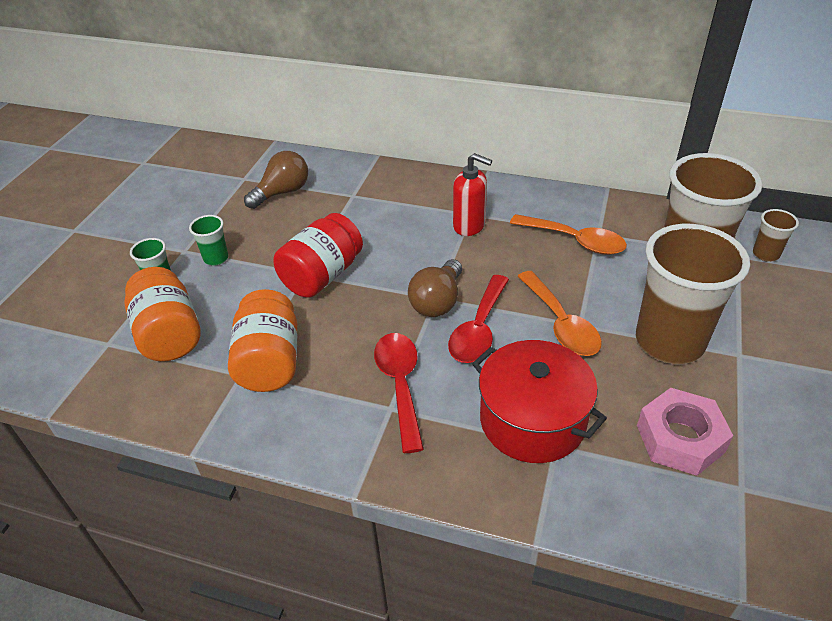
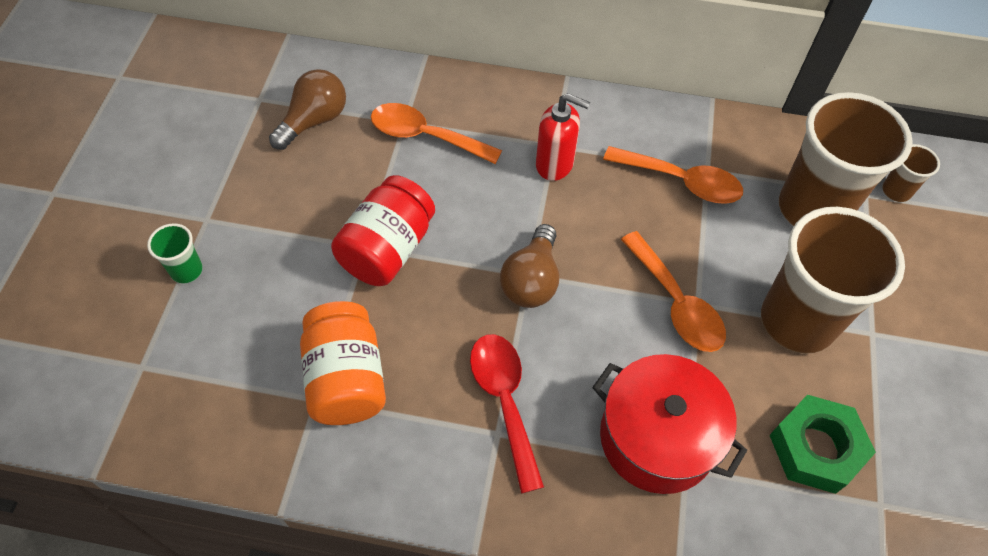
camera: 10 degrees left, 15 degrees up
orange jar [124,267,201,361] -> none
green cup [189,215,228,266] -> none
red spoon [448,275,509,363] -> none
pink nut [637,388,733,476] -> green nut [770,395,876,494]
none -> orange spoon [371,103,502,164]

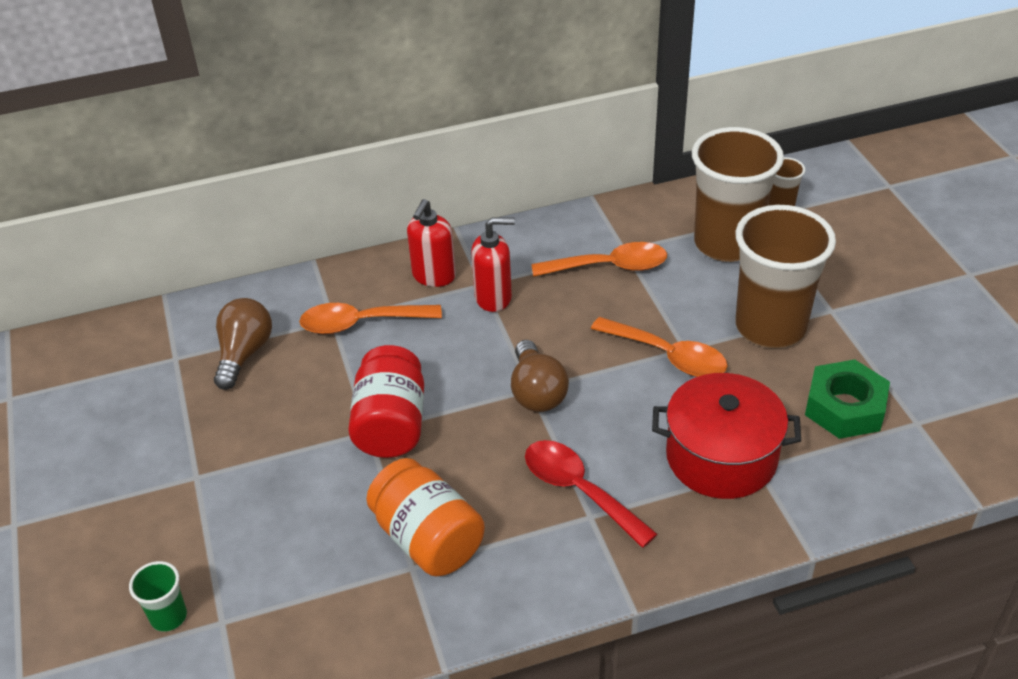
camera: 25 degrees left, 15 degrees down
green cup [147,223,203,284] -> green cup moved to [129,561,187,632]
none -> red soap dispenser [407,199,456,287]

